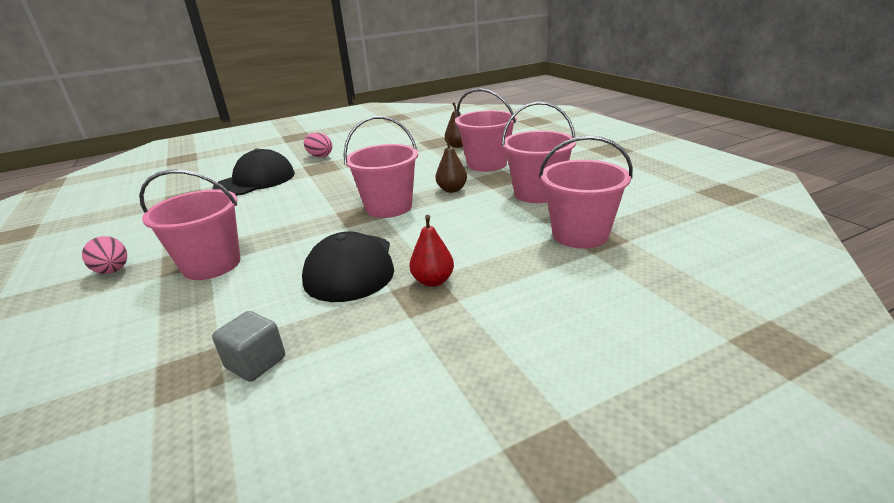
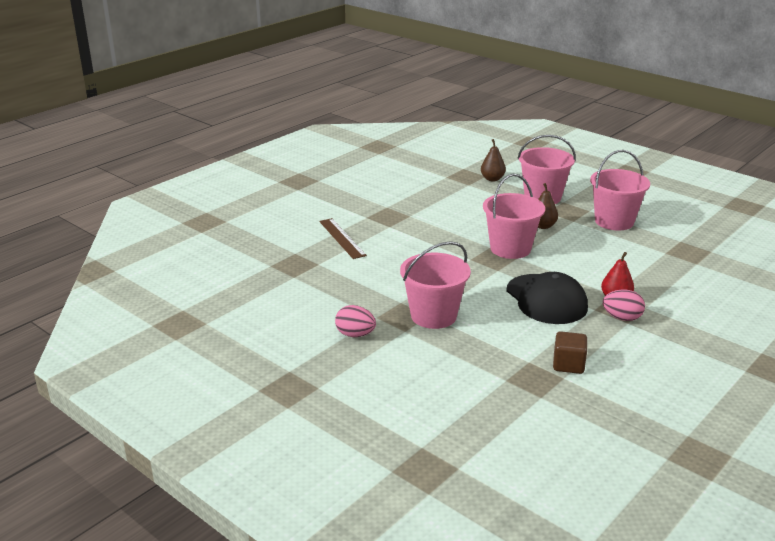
camera: 25 degrees left, 0 degrees up
black cap [212,148,295,196] -> brown ruler [319,218,367,259]
grey cube [212,311,285,382] -> brown cube [553,331,587,374]
pink egg [304,133,332,157] -> pink egg moved to [603,290,645,321]
pink bucket [539,135,633,249] -> none

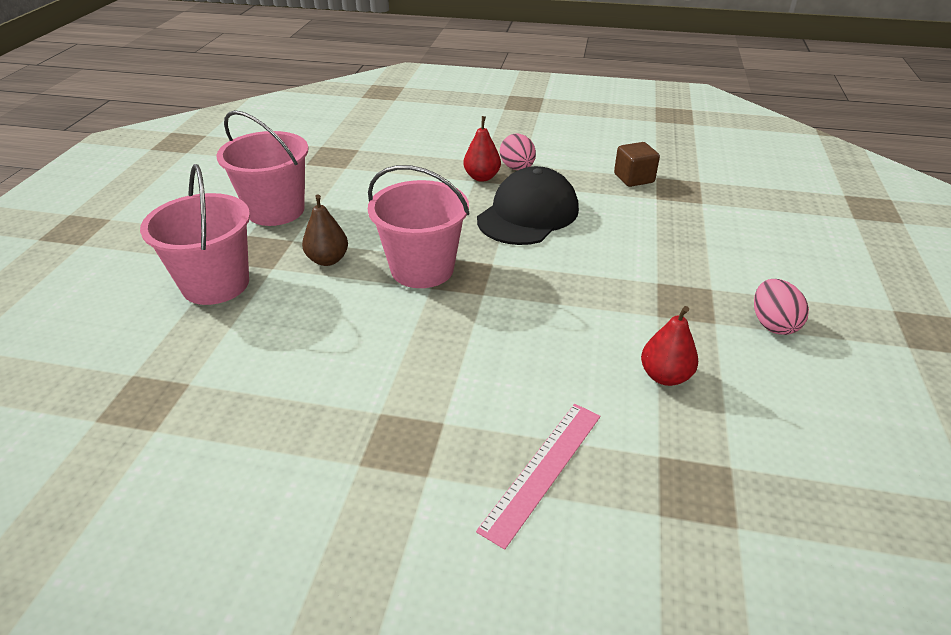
camera: 120 degrees left, 10 degrees up
brown ruler [319,218,367,259] -> pink ruler [476,404,600,550]
pink bucket [400,241,471,329] -> none
brown pear [481,139,506,181] -> none
none -> red pear [641,306,698,386]

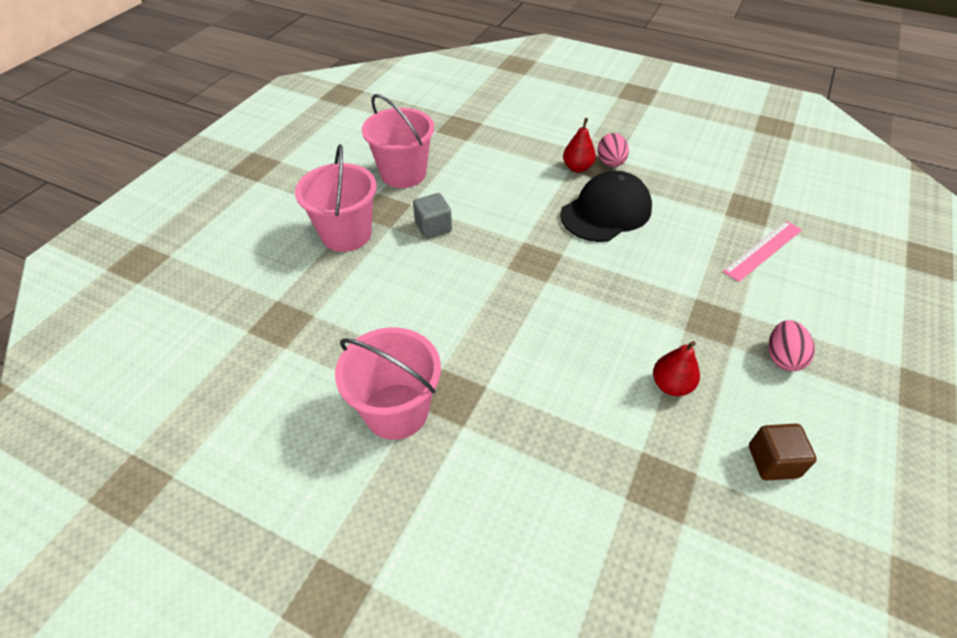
camera: 15 degrees right, 10 degrees up
brown pear [302,194,348,266] -> grey cube [413,193,452,239]
pink bucket [368,165,470,288] -> pink bucket moved to [335,328,441,440]
pink ruler [476,404,600,550] -> pink ruler moved to [722,221,802,282]
brown cube [614,142,660,187] -> brown cube moved to [749,424,817,481]

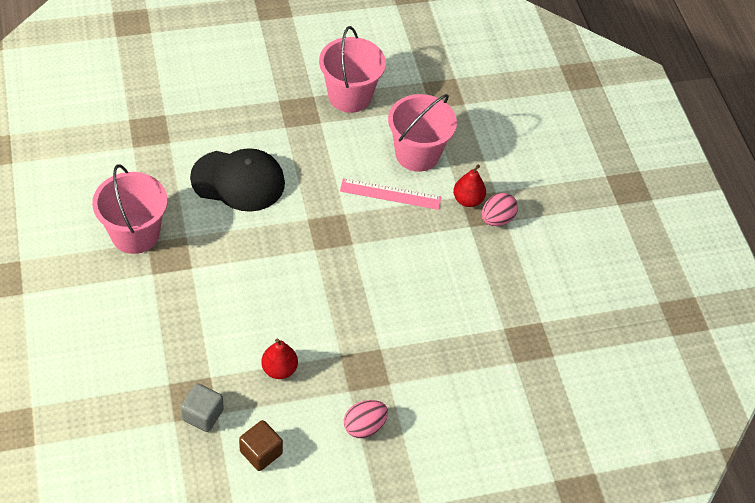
camera: 45 degrees right, 5 degrees up
pink bucket [295,144,377,252] -> pink bucket moved to [388,94,457,172]
grey cube [413,193,452,239] -> grey cube moved to [181,383,224,432]
black cap [560,171,652,242] -> black cap moved to [190,148,285,212]
pink ruler [722,221,802,282] -> pink ruler moved to [340,178,441,210]

